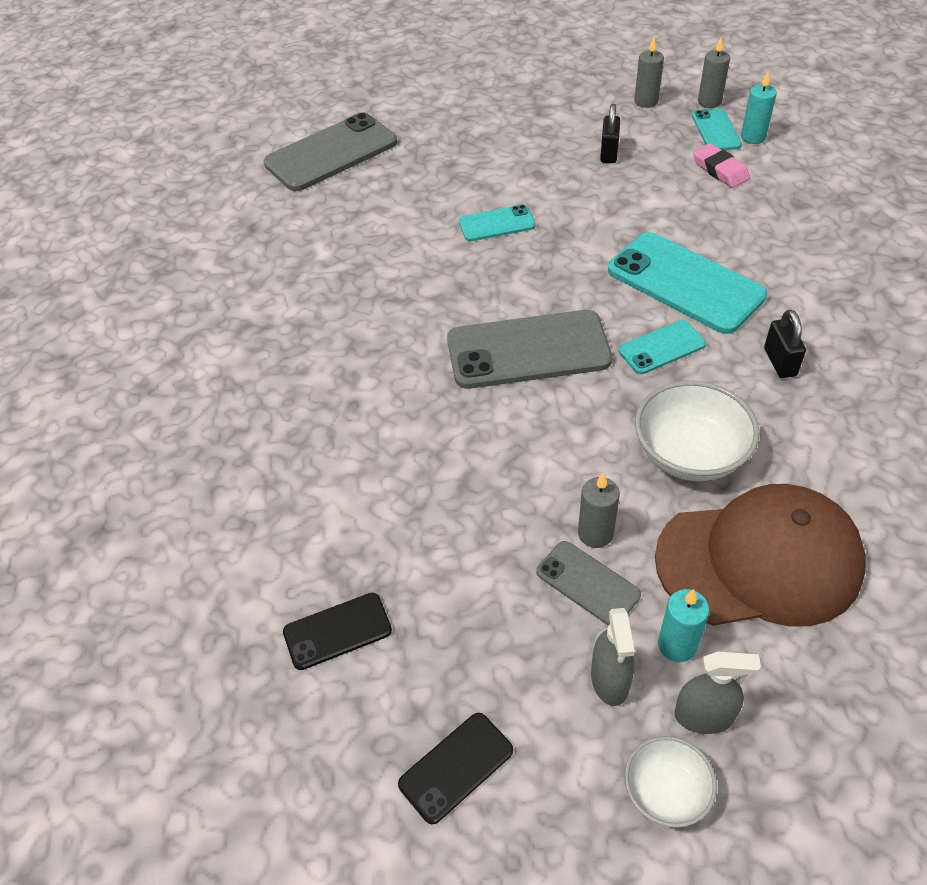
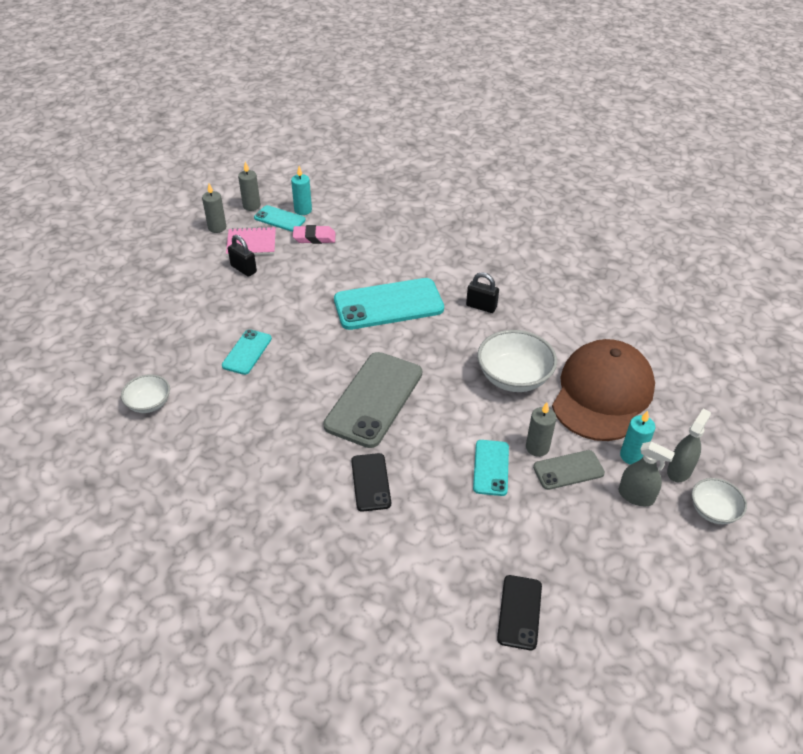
camera: 60 degrees left, 5 degrees down
grey phone [264,112,397,191] -> none
black phone [398,713,513,824] -> black phone moved to [351,453,391,511]
turquoise phone [618,320,706,374] -> turquoise phone moved to [473,440,509,496]
none -> white bowl [121,374,170,413]
none -> pink notebook [226,227,276,256]

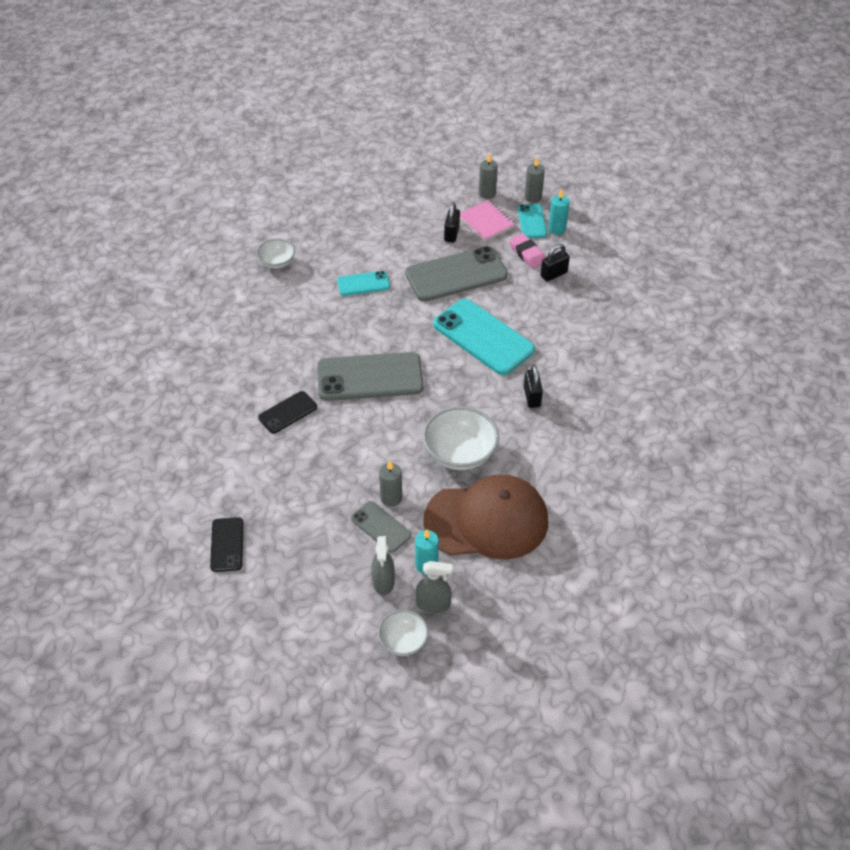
camera: 60 degrees right, 5 degrees up
turquoise phone [473,440,509,496] -> none
black phone [497,575,542,650] -> black phone turned 75 degrees counterclockwise [210,517,243,572]
none -> grey phone [405,246,508,302]
none -> black padlock [541,244,570,282]

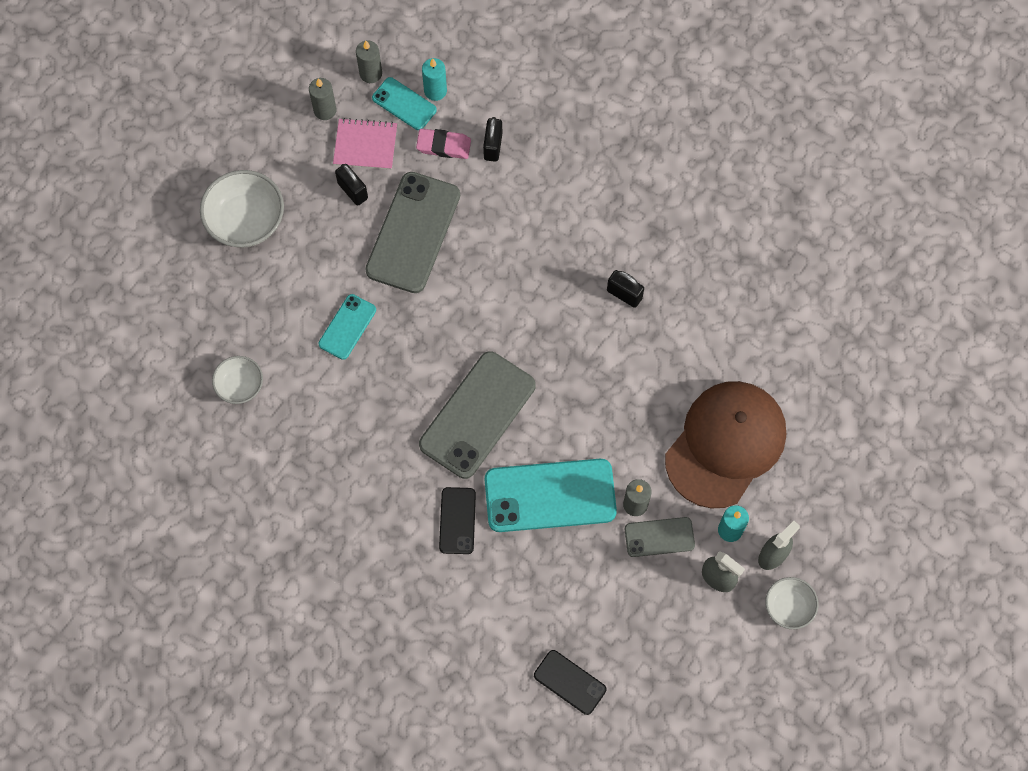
camera: 50 degrees left, 20 degrees up
white bowl [423,406,499,470] -> white bowl moved to [200,170,284,247]
turquoise phone [433,299,535,375] -> turquoise phone moved to [485,459,617,532]

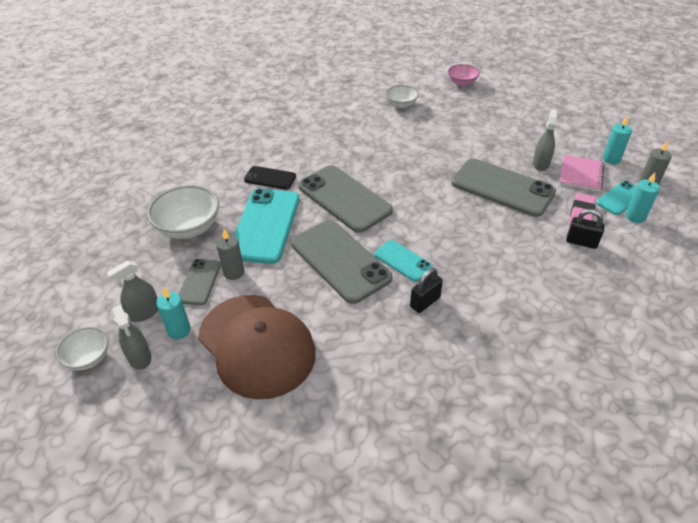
camera: 105 degrees right, 25 degrees down
white bowl [200,170,284,247] -> white bowl moved to [147,185,219,239]
grey candle [309,78,337,120] -> turquoise candle [603,115,632,164]
turquoise phone [319,294,376,360] -> turquoise phone moved to [374,240,433,282]
black padlock [335,164,368,206] -> grey spray bottle [533,109,558,171]
black phone [534,650,606,715] -> none
none -> grey phone [291,220,392,304]
none -> pink bowl [448,64,480,86]

